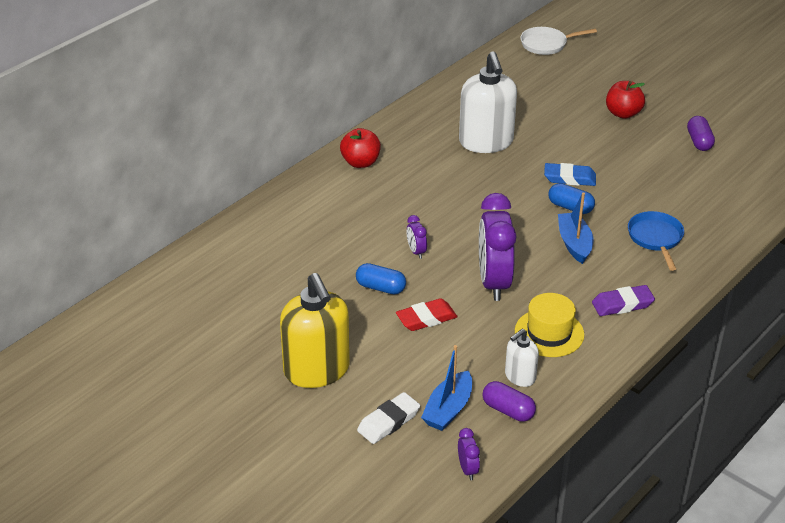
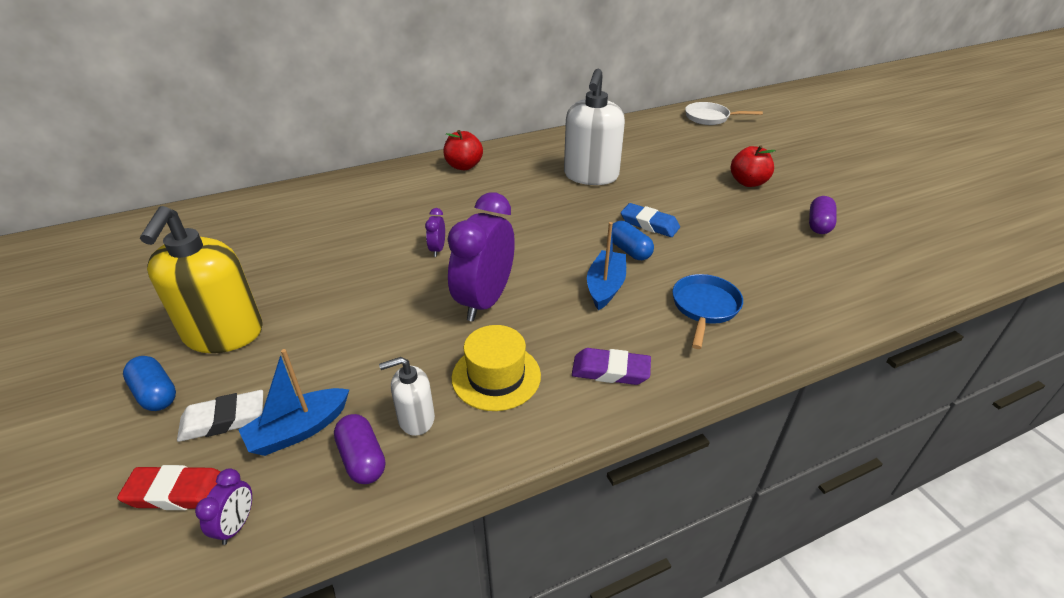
camera: 25 degrees right, 0 degrees up
blue capsule [356,263,406,294] -> blue capsule moved to [123,356,176,411]
red eraser [396,298,458,331] -> red eraser moved to [117,465,221,510]

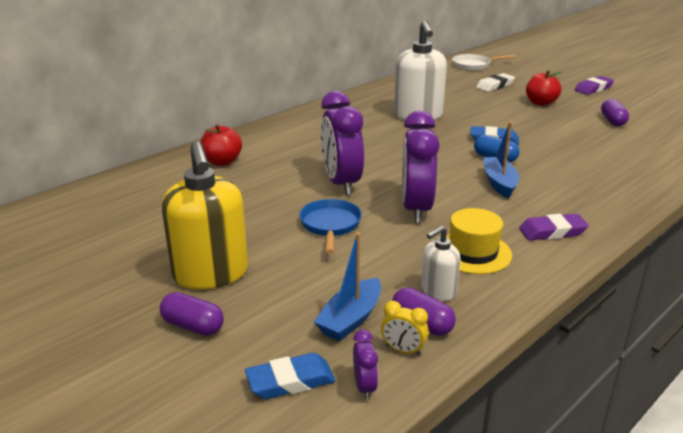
camera: 20 degrees left, 10 degrees down
red eraser [117,465,221,510] -> blue eraser [245,353,336,399]
blue capsule [123,356,176,411] -> purple capsule [160,292,224,336]
white eraser [177,390,263,442] -> white eraser moved to [476,73,515,92]
purple clock [425,208,445,257] -> purple clock [321,91,364,195], size x2.34
red apple [443,130,483,170] -> red apple moved to [200,124,242,166]
blue pan [673,274,743,349] -> blue pan moved to [299,199,362,254]
none -> yellow clock [381,301,429,356]
none -> purple eraser [575,76,614,95]

